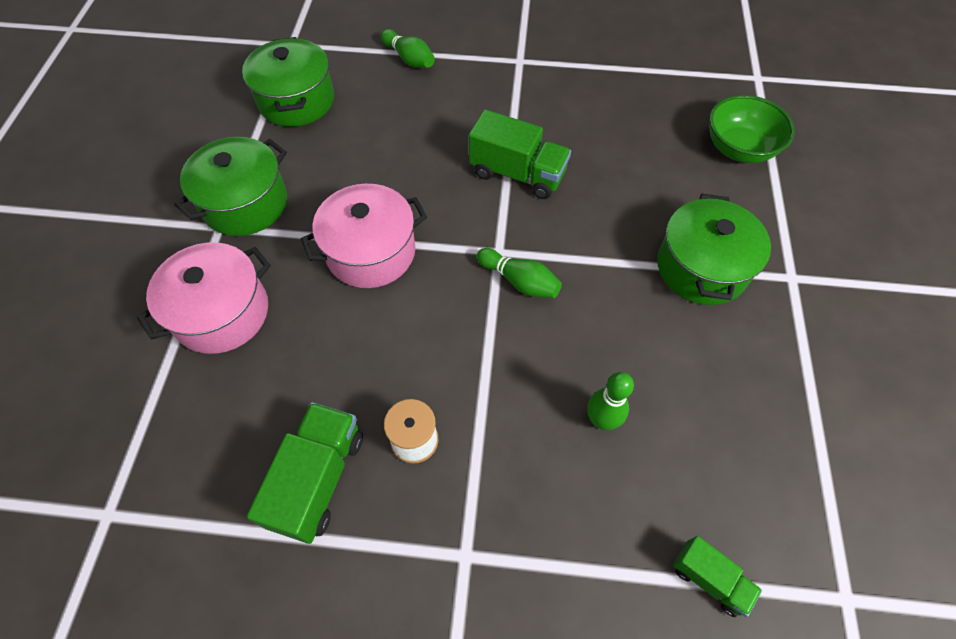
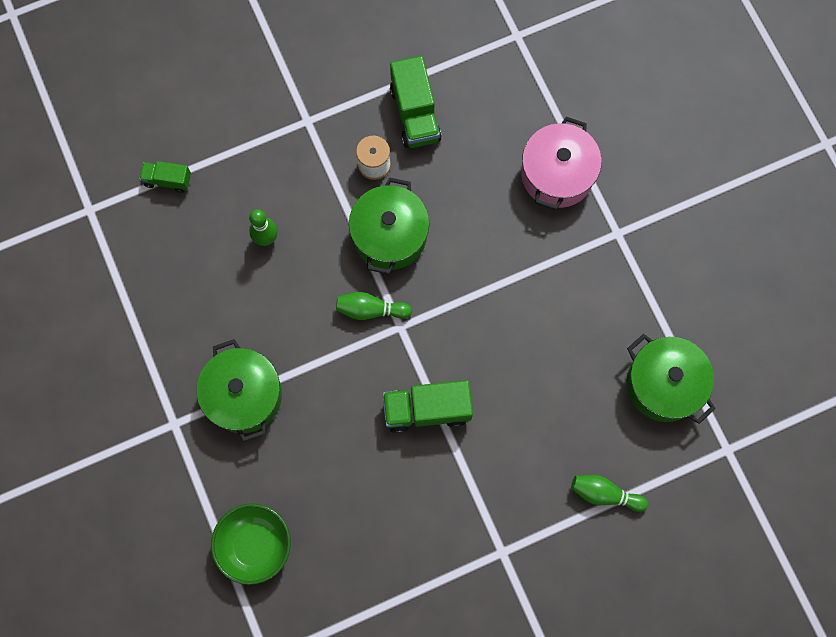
camera: 150 degrees right, 15 degrees up
green pot [174,137,287,236] -> green pot moved to [349,177,430,274]
pink pot [301,184,427,288] -> none

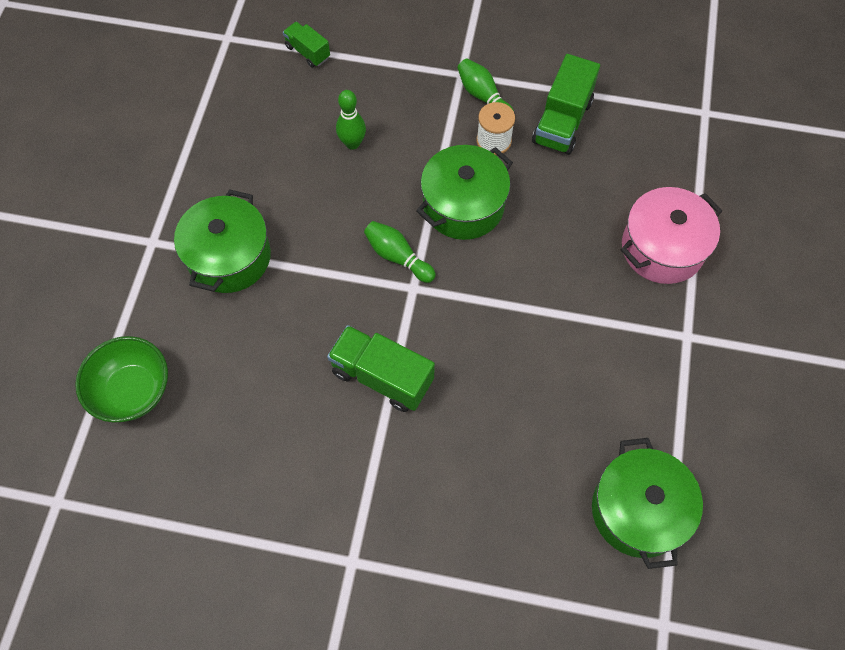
camera: 35 degrees right, 10 degrees down
green bowling pin [571,475,648,512] -> green bowling pin moved to [457,59,514,111]

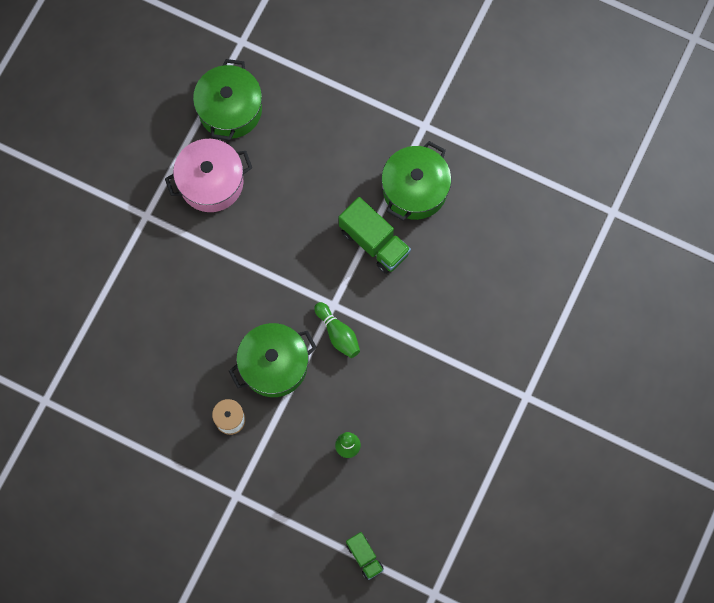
camera: 165 degrees left, 10 degrees up
green bowl [75,336,168,423] -> none
green pot [174,189,271,293] -> green pot moved to [381,141,451,221]
green bowling pin [457,59,514,111] -> none
green truck [532,54,600,155] -> none
pink pot [621,187,722,284] -> pink pot moved to [165,139,252,212]

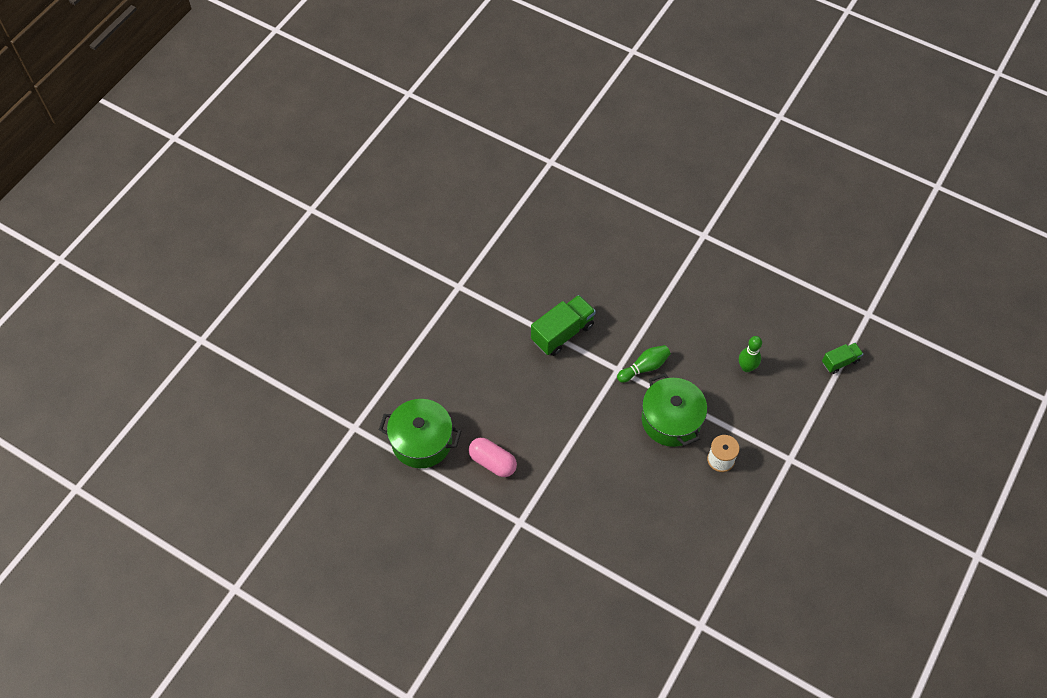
camera: 85 degrees left, 15 degrees down
pink pot [165,139,252,212] -> pink capsule [469,438,517,477]
green pot [381,141,451,221] -> none

